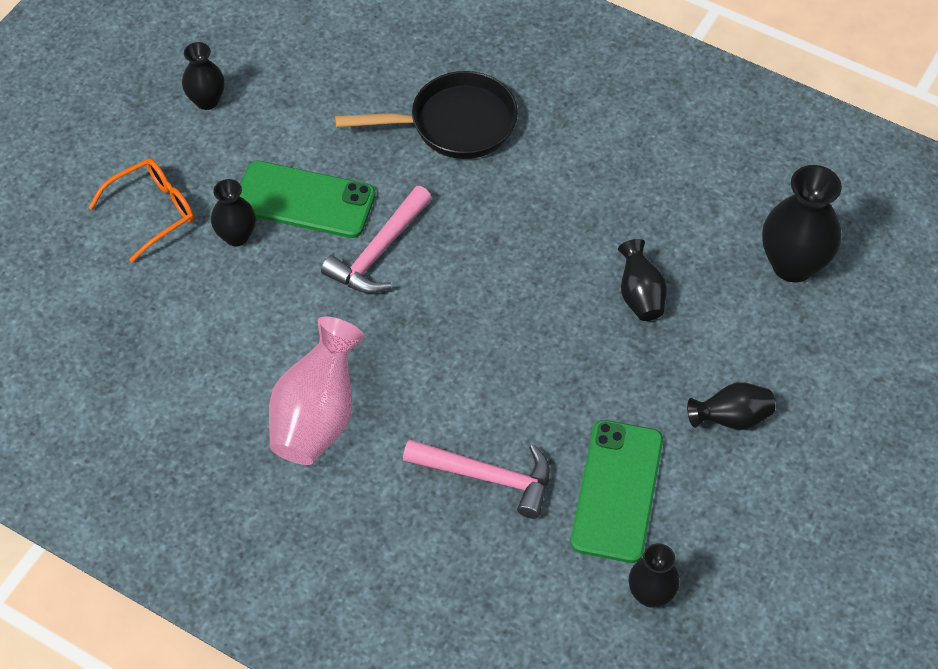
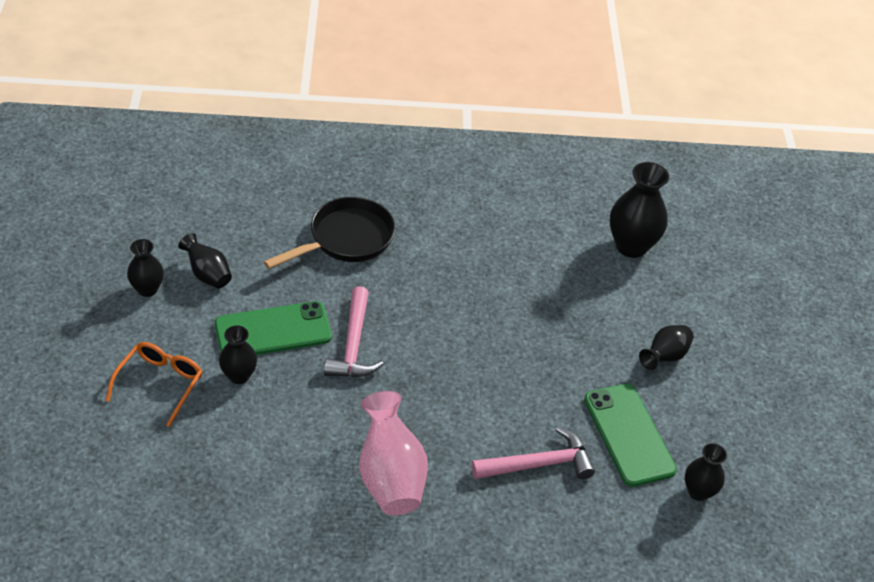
camera: 35 degrees left, 10 degrees down
black vase [618,239,667,321] -> black vase moved to [178,233,232,289]

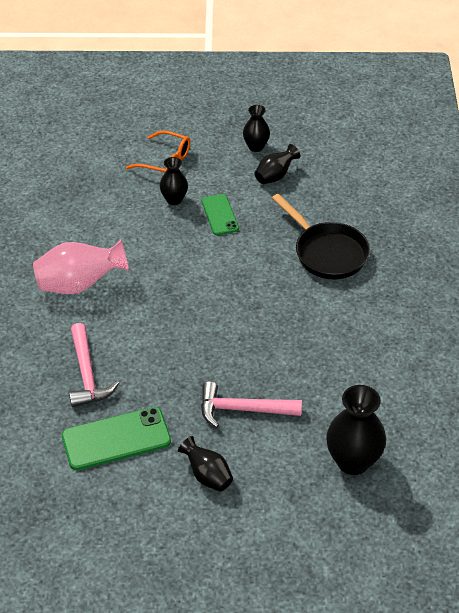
camera: 95 degrees right, 0 degrees up
green phone [215,301,332,355] -> green phone [202,194,239,235], size x0.62
pink hammer [324,286,383,377] -> pink hammer moved to [201,381,302,428]
black vase [685,443,727,501] -> none

